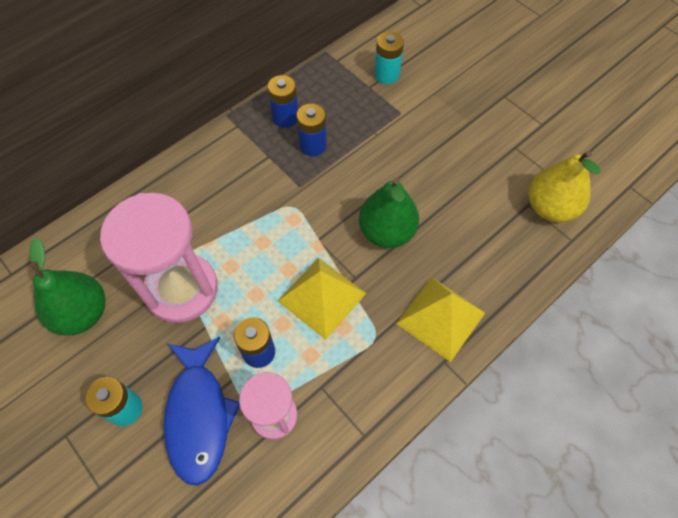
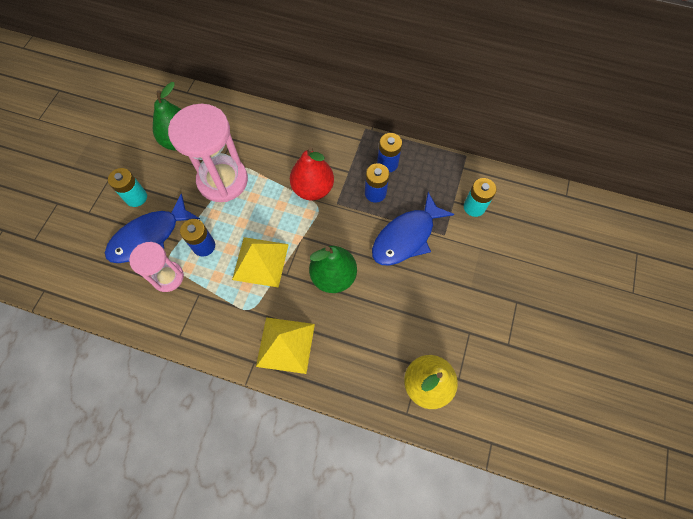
camera: 60 degrees right, 5 degrees up
none -> red pear [290,147,334,200]
none -> blue fish [372,192,454,266]

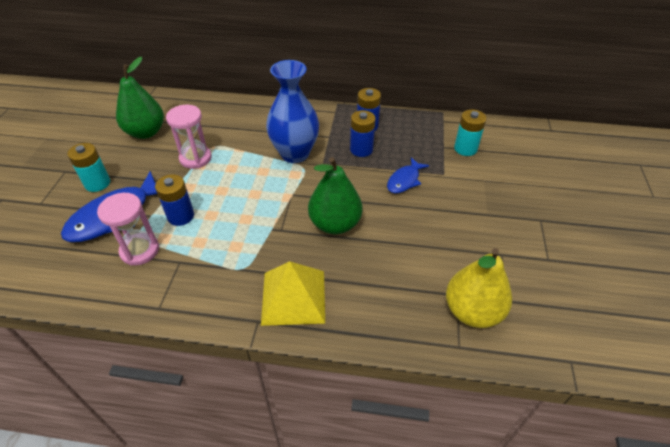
camera: 10 degrees left, 20 degrees down
pink hourglass [168,104,248,202] -> pink hourglass [166,105,212,169], size x0.58
yellow pyramid [232,237,289,288] -> none
red pear [290,147,334,200] -> blue vase [266,60,319,163]
blue fish [372,192,454,266] -> blue fish [387,157,429,193], size x0.55

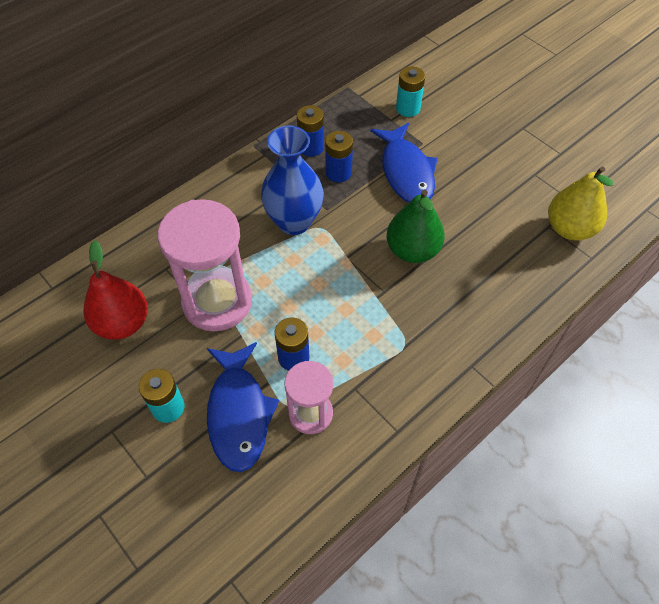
camera: 50 degrees left, 10 degrees up
green pear [116,57,164,139] -> red pear [83,240,148,340]
pink hourglass [166,105,212,169] -> pink hourglass [158,199,252,331], size x1.73
yellow pyramid [261,261,325,326] -> none
blue fish [387,157,429,193] -> blue fish [370,123,438,203], size x1.81

